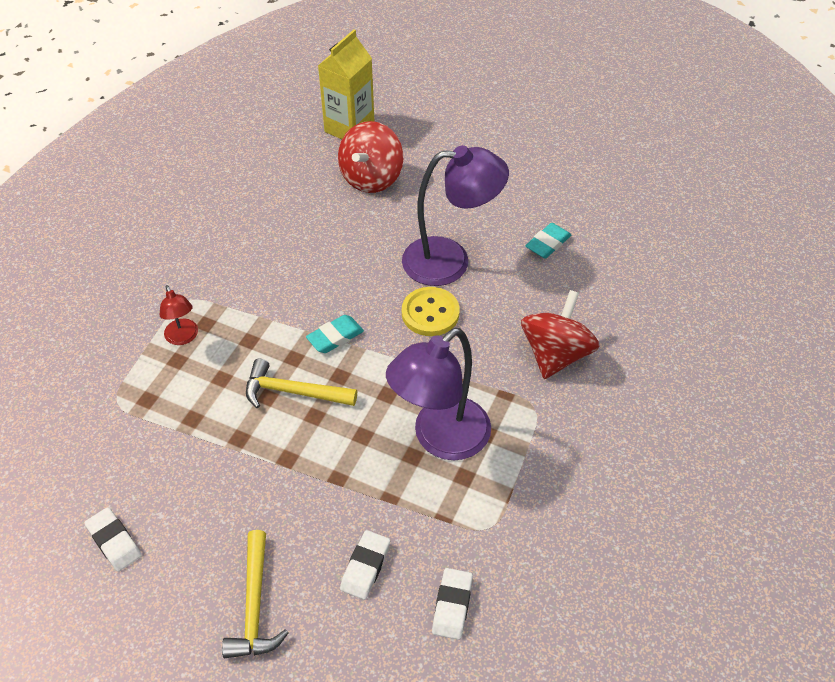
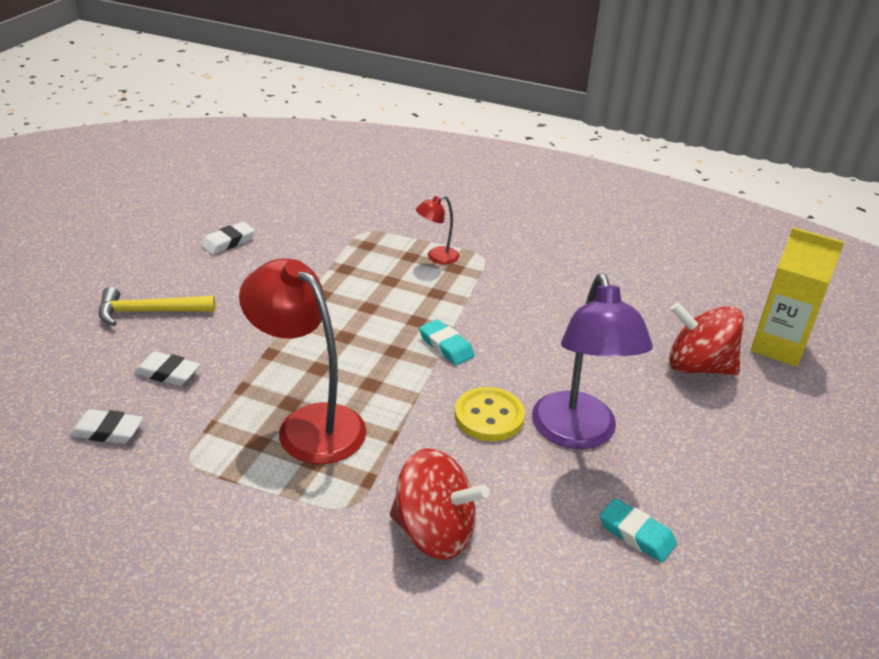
camera: 85 degrees right, 15 degrees down
yellow hammer [246,358,357,408] -> none
purple lamp [386,328,491,460] -> red lamp [239,258,367,464]

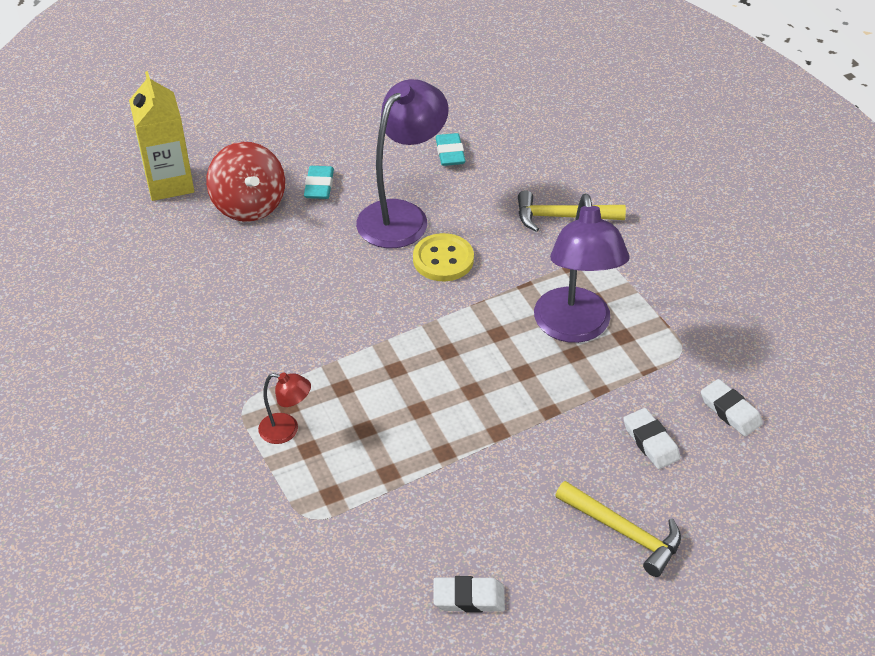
camera: 135 degrees left, 10 degrees up
red lamp [239,258,367,464] -> purple lamp [534,194,629,343]
red spinning top [390,448,489,560] -> yellow hammer [518,190,626,232]
turquoise eraser [419,319,475,365] -> turquoise eraser moved to [304,166,334,199]

